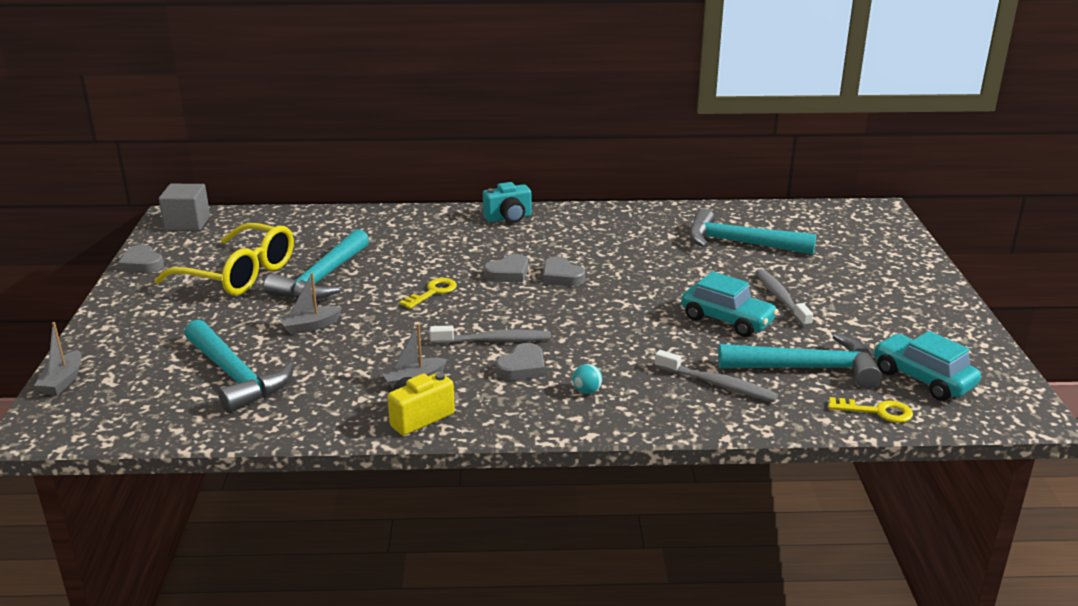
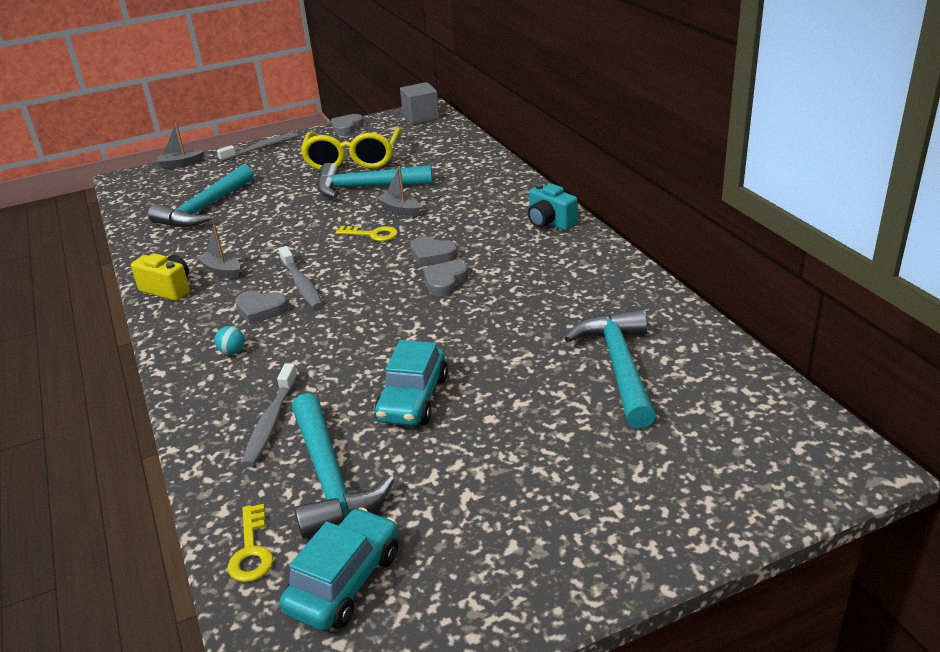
camera: 70 degrees right, 5 degrees up
grey boat [278,273,342,335] -> grey boat moved to [376,166,421,217]
grey toothbrush [755,269,813,328] -> grey toothbrush moved to [217,132,298,162]

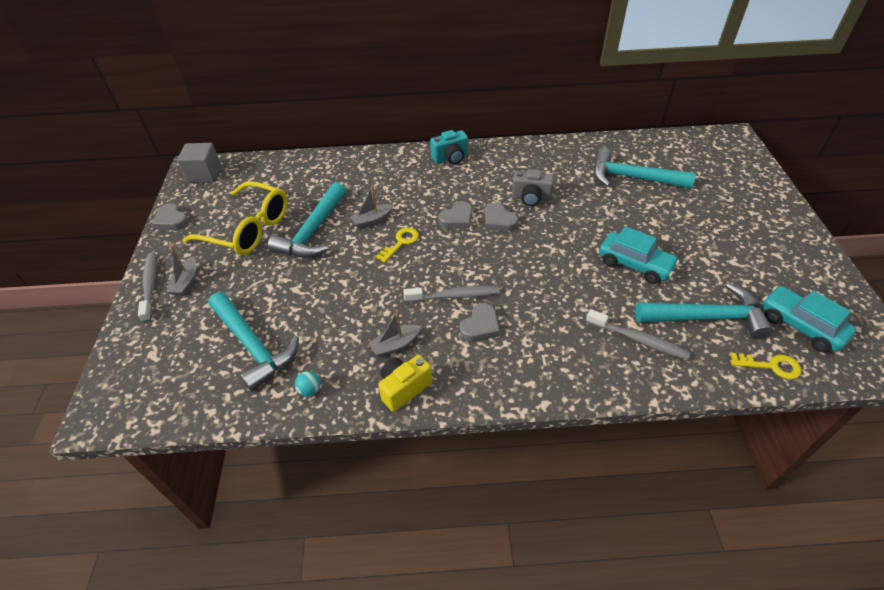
camera: 70 degrees left, 15 degrees up
grey boat [157,123,204,169] -> grey boat moved to [166,245,196,296]
turquoise ball [215,326,244,355] -> turquoise ball moved to [295,371,320,396]
none -> grey camera [512,169,554,206]

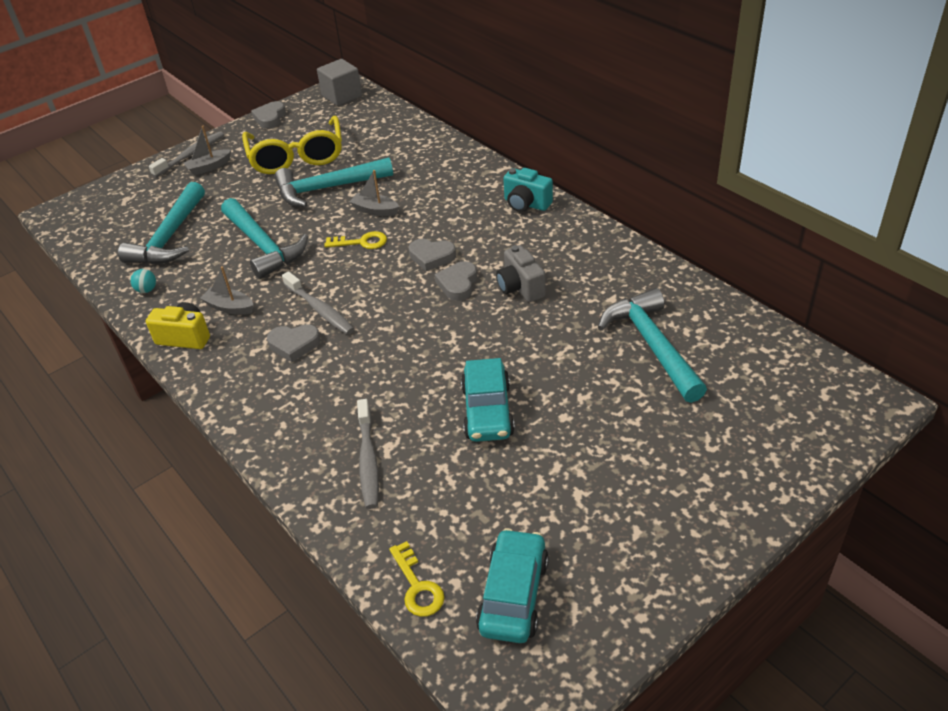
camera: 55 degrees right, 5 degrees down
turquoise hammer [635,283,773,339] -> turquoise hammer moved to [221,198,308,279]

